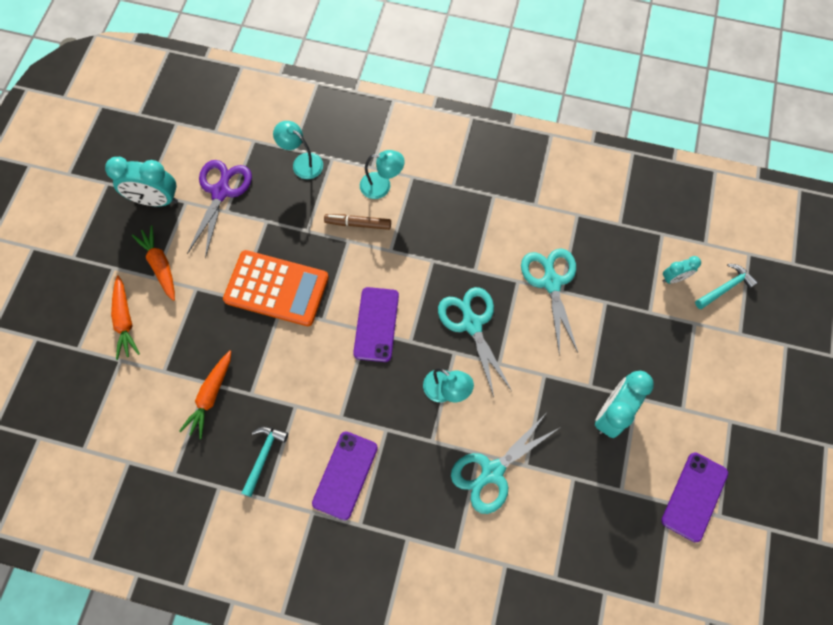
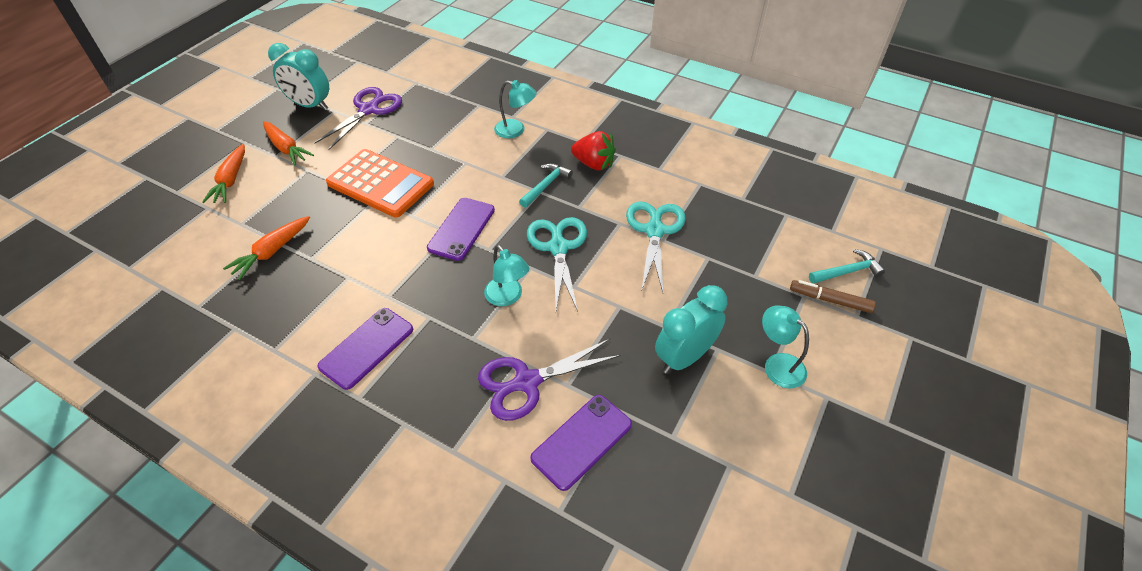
camera: 15 degrees right, 20 degrees down
orange carrot [132,225,175,301] -> orange carrot turned 150 degrees clockwise [263,121,314,165]
turquoise hammer [242,426,288,497] -> turquoise hammer moved to [519,163,573,208]
turquoise lamp [273,121,323,179] -> turquoise lamp moved to [762,306,809,388]
brown marker [324,214,391,230] -> brown marker moved to [790,280,876,313]
turquoise scissors [451,415,561,514] -> purple scissors [478,339,621,421]
purple phone [662,452,728,542] -> purple phone moved to [530,395,632,491]
turquoise clock [663,256,701,284] -> none
none -> red strawberry [571,131,616,171]

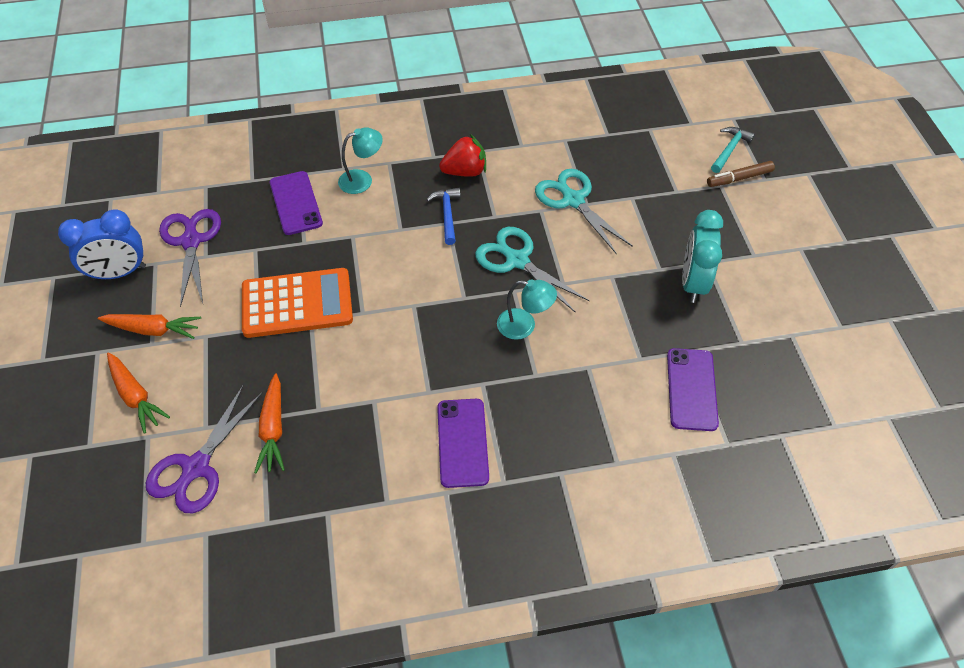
camera: 40 degrees left, 5 degrees up
turquoise clock [268,43,329,110] -> blue clock [58,209,146,280]
purple phone [427,198,495,261] -> purple phone moved to [270,171,323,235]
purple scissors [478,339,621,421] -> purple scissors moved to [146,384,263,513]
turquoise hammer [519,163,573,208] -> blue hammer [427,188,460,245]
turquoise lamp [762,306,809,388] -> none

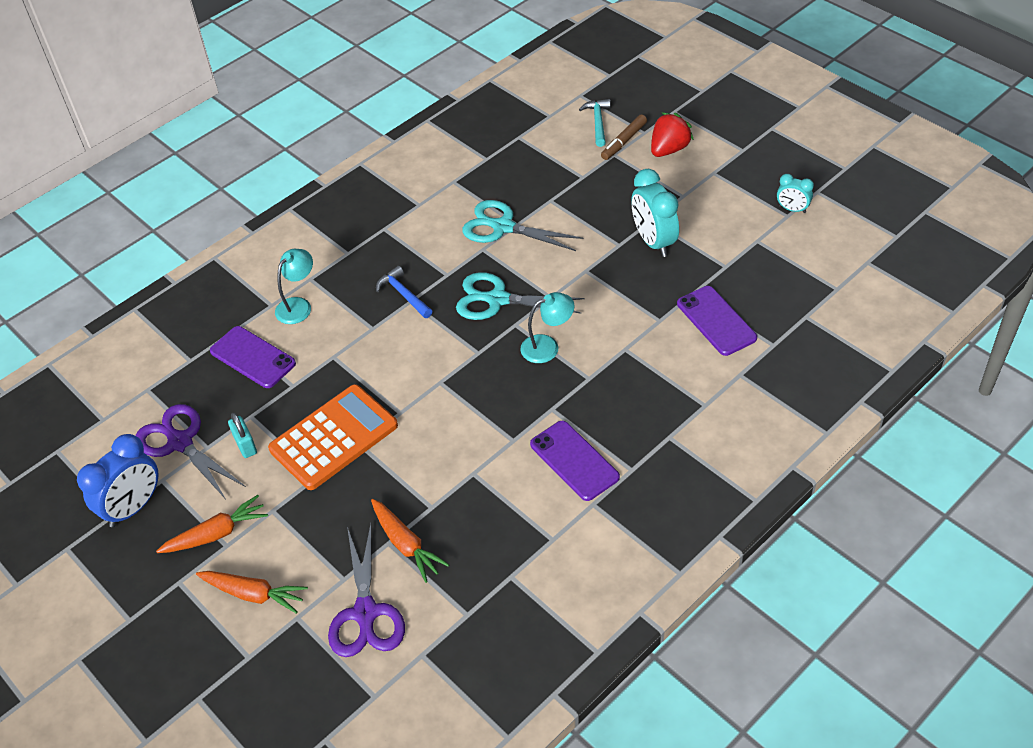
camera: 30 degrees left, 5 degrees down
red strawberry [439,134,486,177] -> red strawberry moved to [651,113,694,157]
none -> turquoise padlock [228,413,257,458]
none -> turquoise clock [777,174,814,213]

